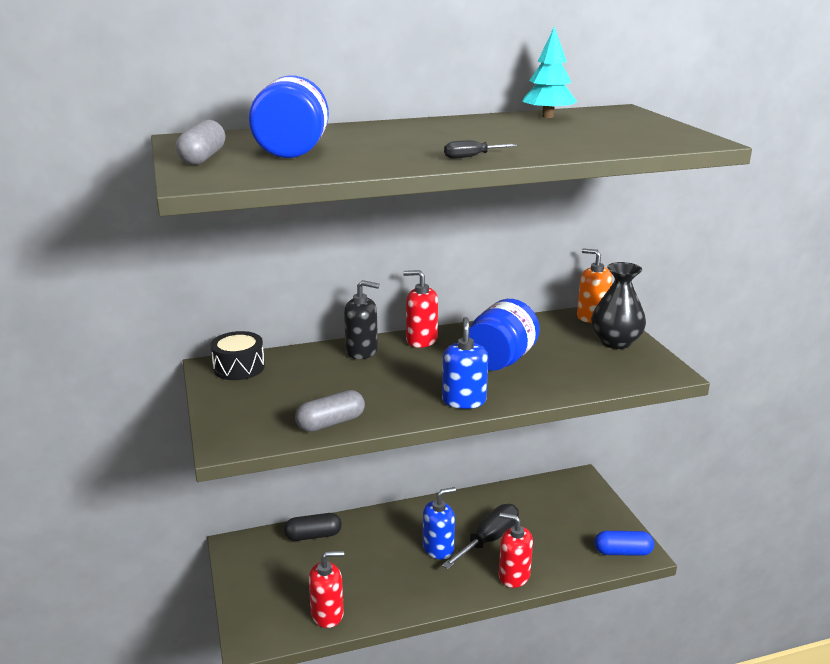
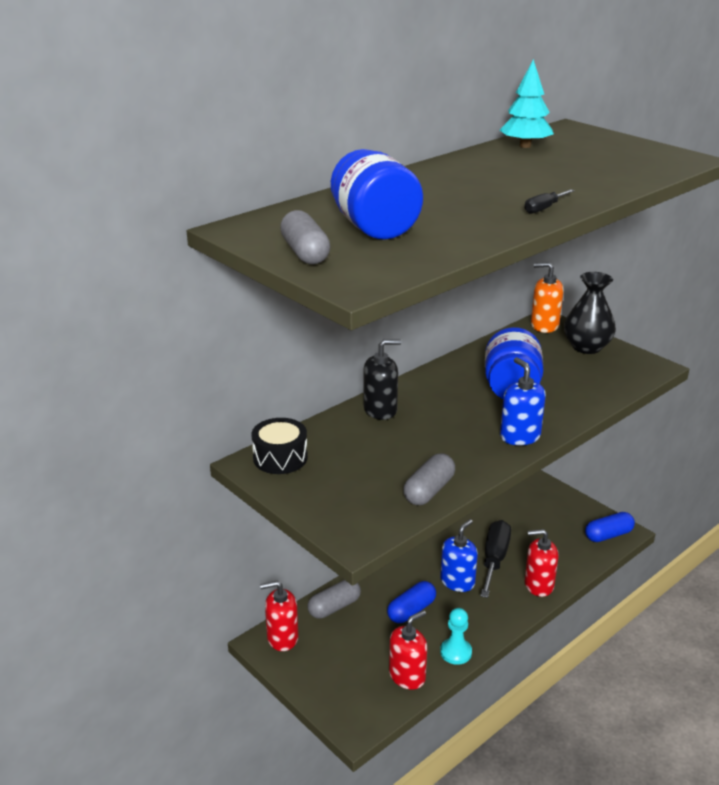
camera: 25 degrees left, 5 degrees up
black capsule [284,513,342,541] -> grey capsule [307,580,361,619]
red soap dispenser [403,270,438,348] -> red soap dispenser moved to [260,581,299,651]
none -> blue capsule [387,581,436,623]
none -> turquoise pawn [440,608,472,665]

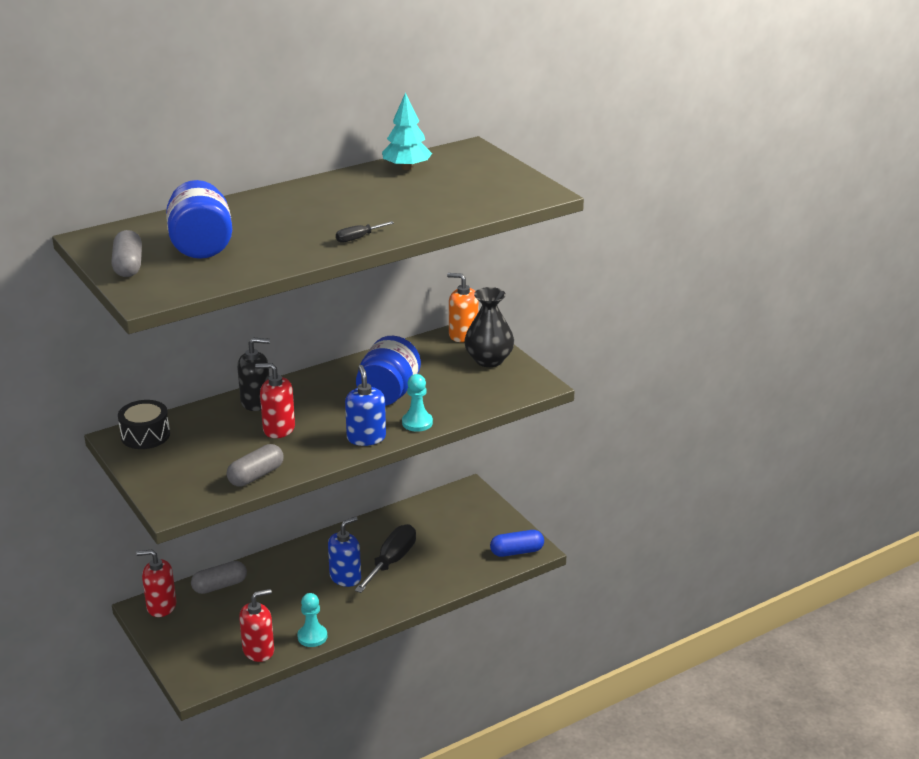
camera: 10 degrees right, 0 degrees up
blue capsule [387,581,436,623] -> none
red soap dispenser [525,529,559,597] -> red soap dispenser moved to [255,363,295,438]
none -> turquoise pawn [402,374,433,432]

